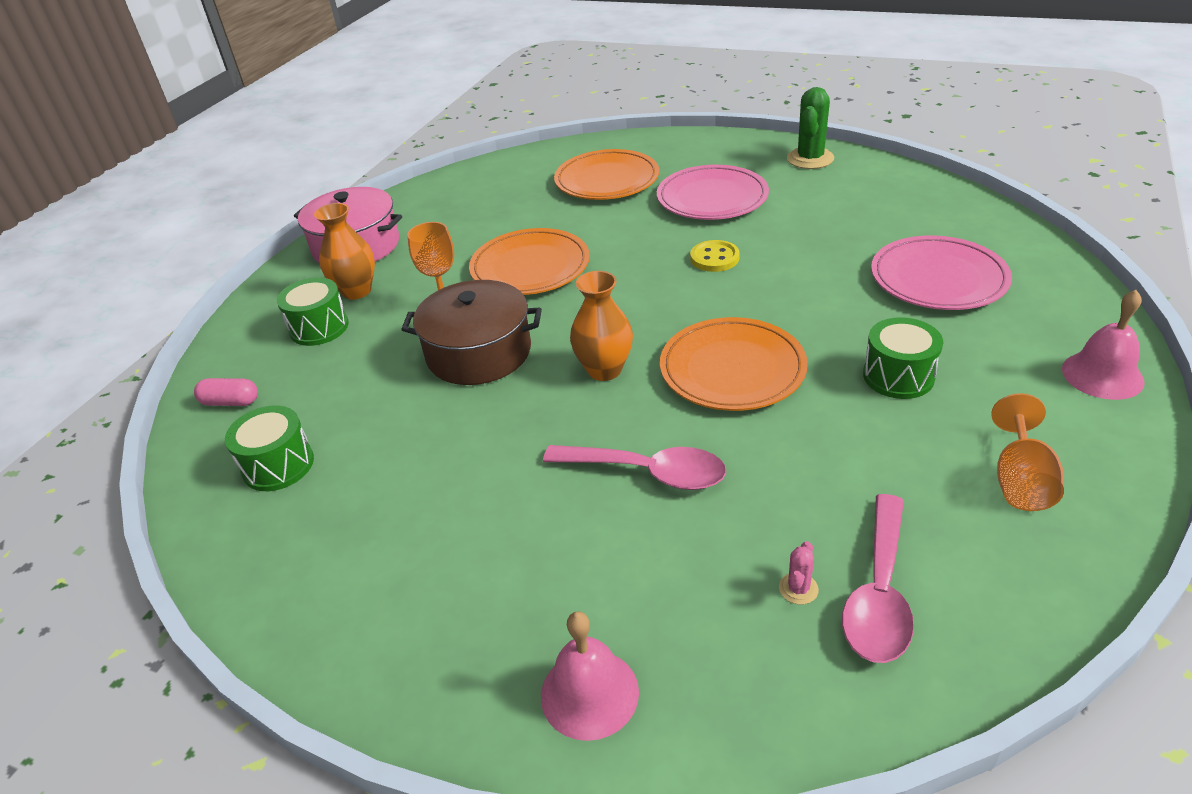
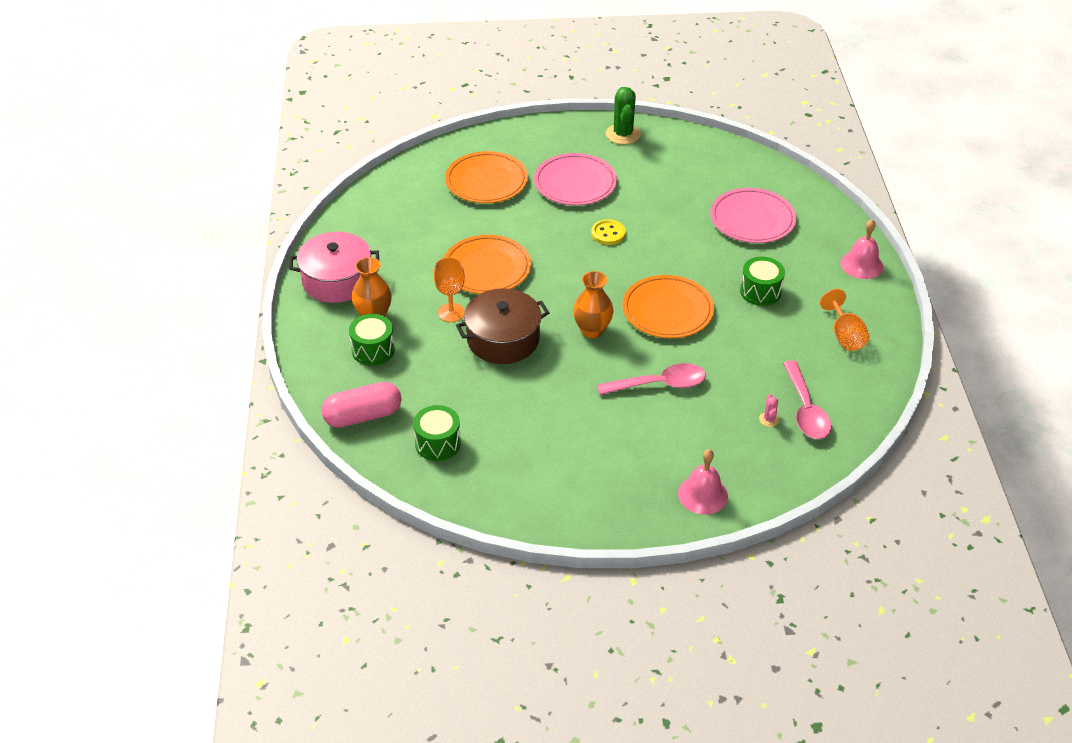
camera: 30 degrees left, 5 degrees up
pink capsule [194,378,258,406] -> pink capsule [321,382,402,428], size x1.81

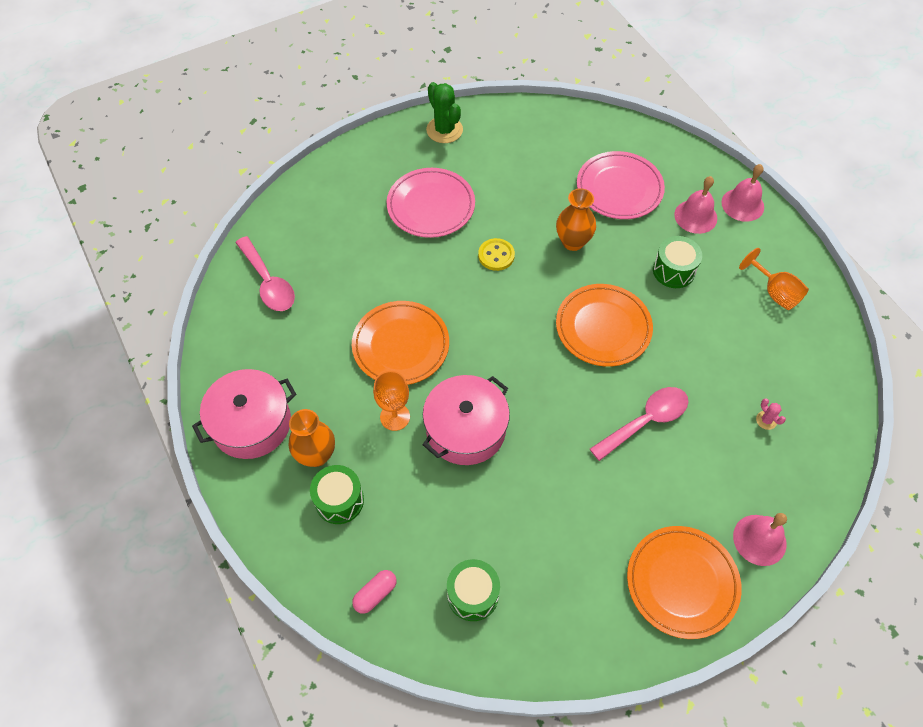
camera: 25 degrees left, 15 degrees up
pink capsule [321,382,402,428] -> pink capsule [352,570,397,614], size x0.55
orange plate [445,151,528,203] -> orange plate moved to [627,526,742,639]
brown pot [456,288,549,364] -> pink pot [423,375,510,465]
orange vase [573,271,614,338] -> orange vase moved to [556,188,596,251]
pink spoon [783,361,831,439] -> pink spoon moved to [235,236,295,311]
none -> pink bell [674,176,717,234]

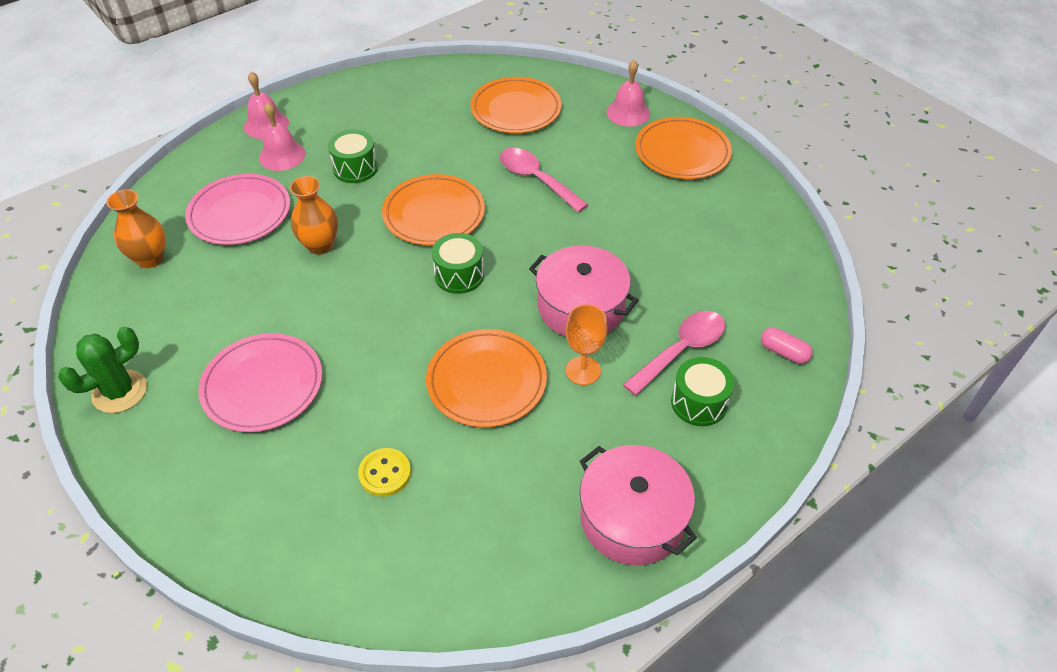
camera: 100 degrees left, 10 degrees down
pink spoon [235,236,295,311] -> pink spoon moved to [623,311,725,396]
orange vase [289,409,335,467] -> orange vase moved to [106,189,166,268]
green drum [447,559,500,621] -> green drum moved to [432,233,484,294]
yellow button [478,238,515,271] -> yellow button moved to [358,448,411,497]
orange goblet [739,248,809,310] -> none
pink cactus [756,398,786,430] -> orange plate [470,77,562,133]

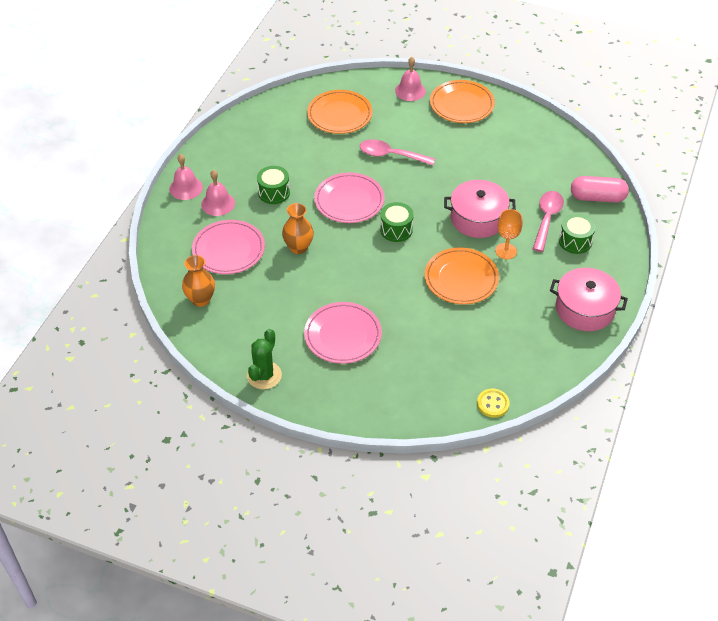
camera: 30 degrees left, 0 degrees up
yellow button [358,448,411,497] -> yellow button moved to [477,389,510,418]
orange plate [382,174,485,245] -> pink plate [314,173,384,223]
pink capsule [761,327,813,364] -> pink capsule [571,176,629,203], size x1.81

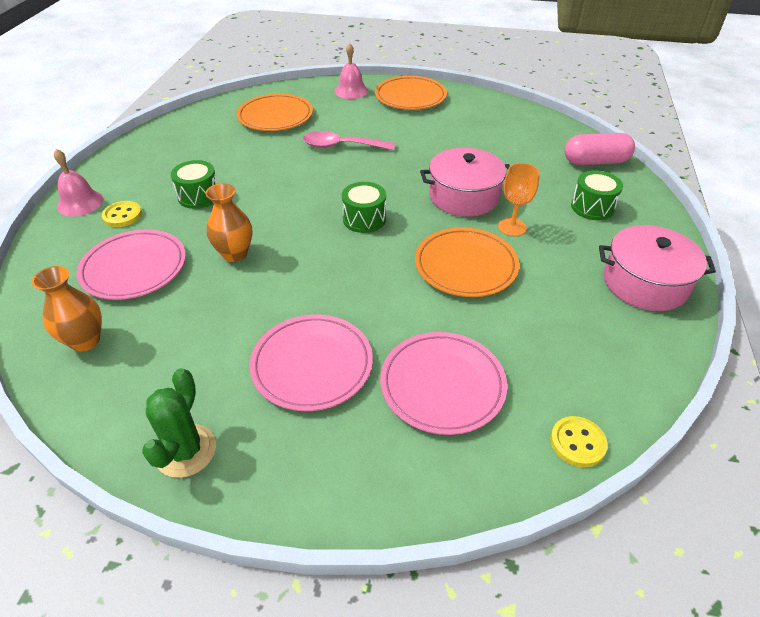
camera: 10 degrees left, 5 degrees down
pink bell [201,170,235,216] -> yellow button [102,201,142,227]
pink plate [314,173,384,223] -> pink plate moved to [380,332,507,435]
pink spoon [533,191,564,252] -> none

